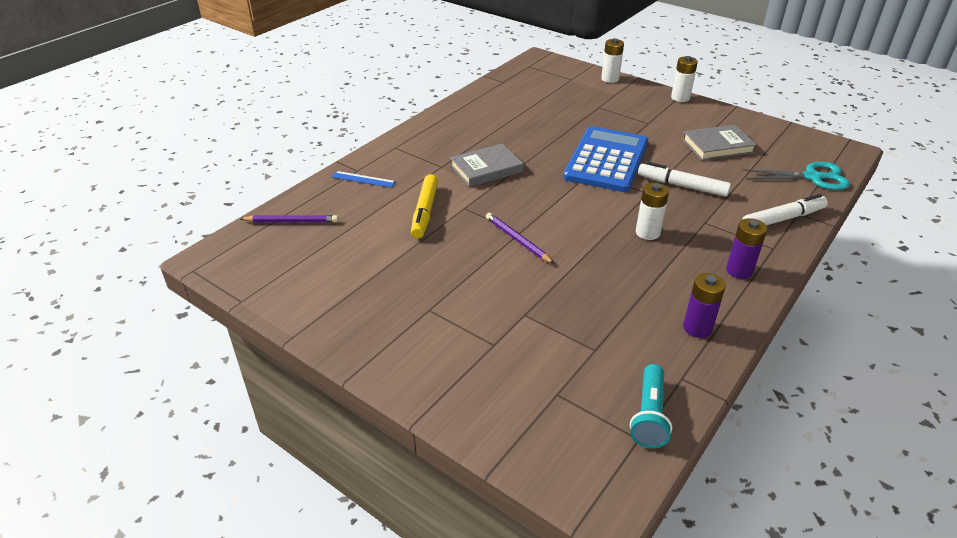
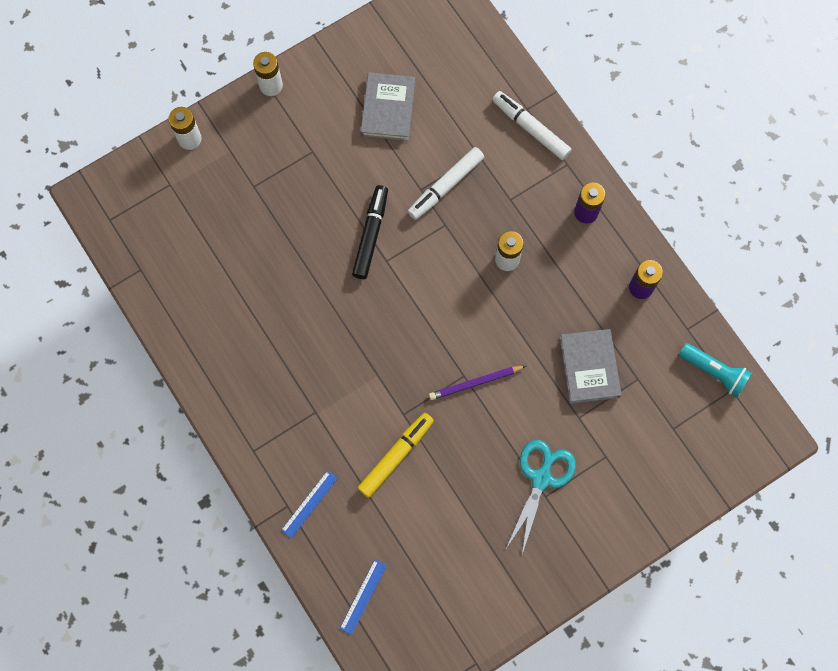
camera: 70 degrees left, 35 degrees up
purple pencil [241,215,338,223] -> blue ruler [340,559,387,635]
yellow marker [411,174,438,239] -> yellow marker turned 75 degrees counterclockwise [358,413,434,498]
grey book [450,143,524,187] -> grey book moved to [560,329,622,404]
blue calculator [563,126,648,192] -> black marker [352,185,388,279]
white marker [742,194,828,225] -> white marker turned 45 degrees counterclockwise [492,91,572,160]
turquoise scissors [743,162,850,190] -> turquoise scissors moved to [507,440,576,554]

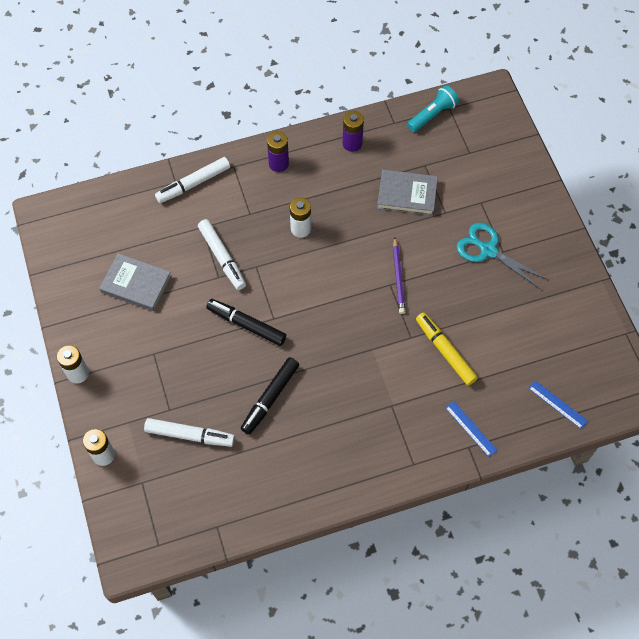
camera: 75 degrees left, 10 degrees down
none -> white marker [144,418,235,447]
none -> black marker [241,357,299,435]

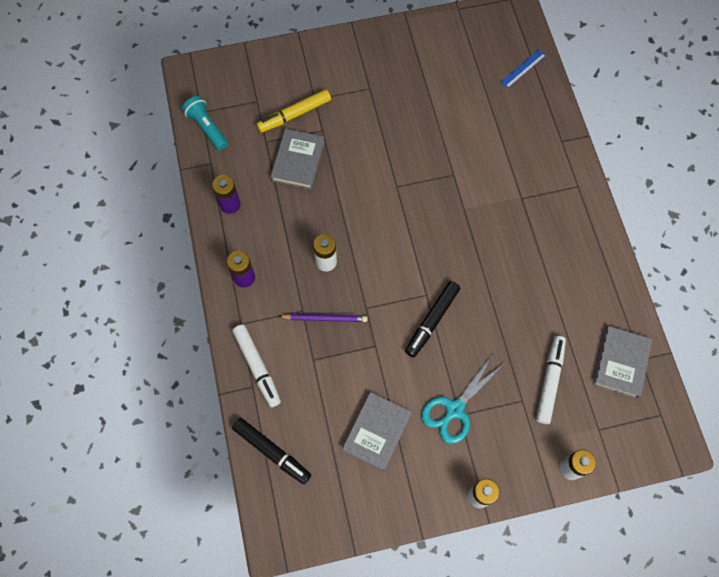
camera: 85 degrees left, 5 degrees up
white marker [198,219,246,290] -> none
black marker [241,357,299,435] -> black marker moved to [232,418,311,484]
purple pencil [393,237,405,314] -> purple pencil moved to [278,313,368,322]
yellow marker [416,312,478,385] -> yellow marker moved to [256,89,331,133]
blue ruler [445,401,497,457] -> none
turquoise scissors [457,223,548,289] -> turquoise scissors moved to [421,354,505,444]
none -> grey book [593,326,652,399]

